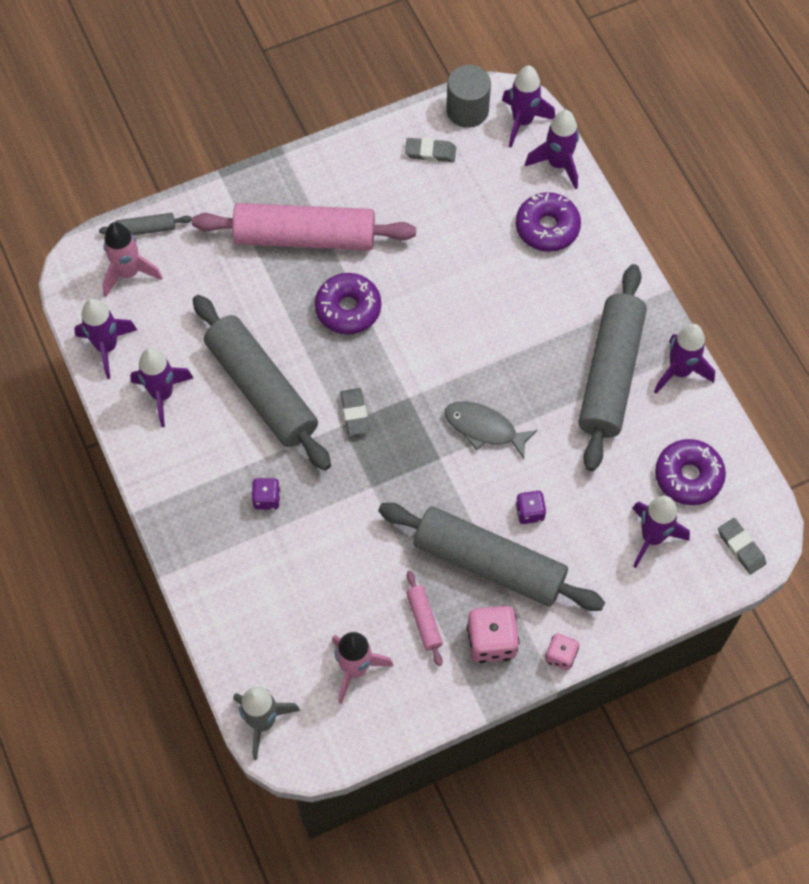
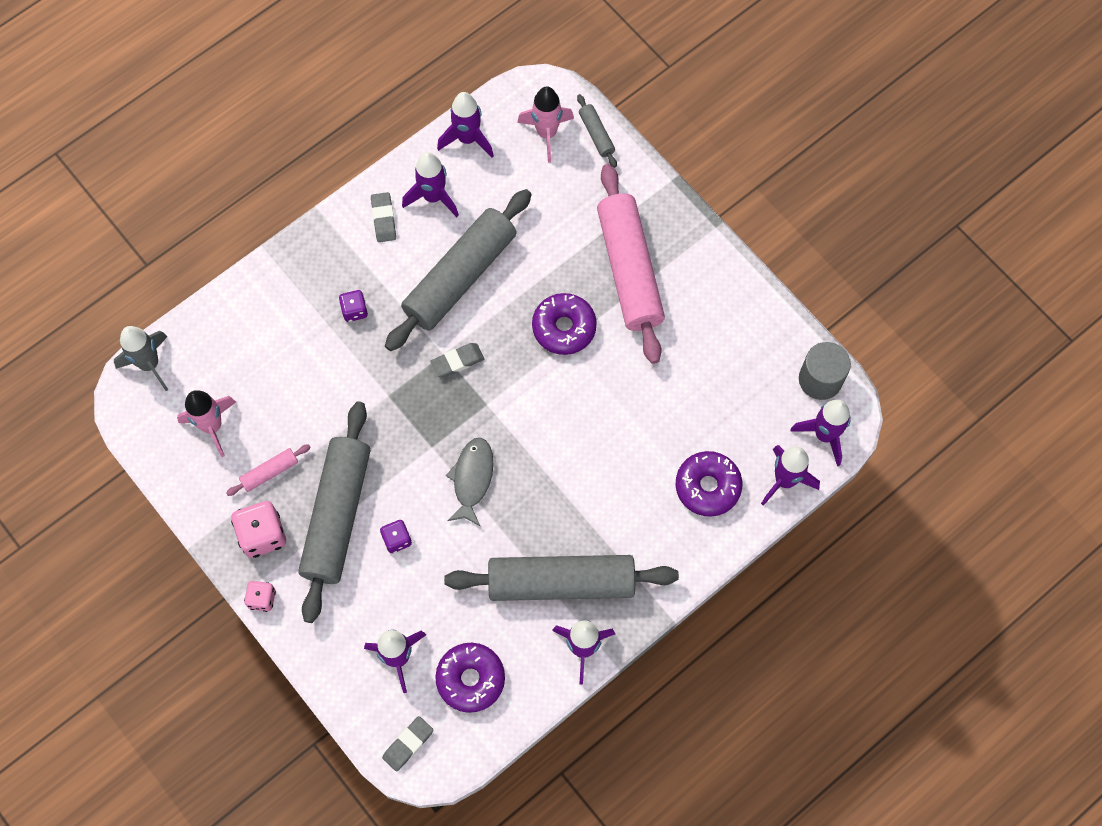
camera: 75 degrees right, 5 degrees up
grey eraser [405,138,456,162] -> grey eraser moved to [371,192,396,242]

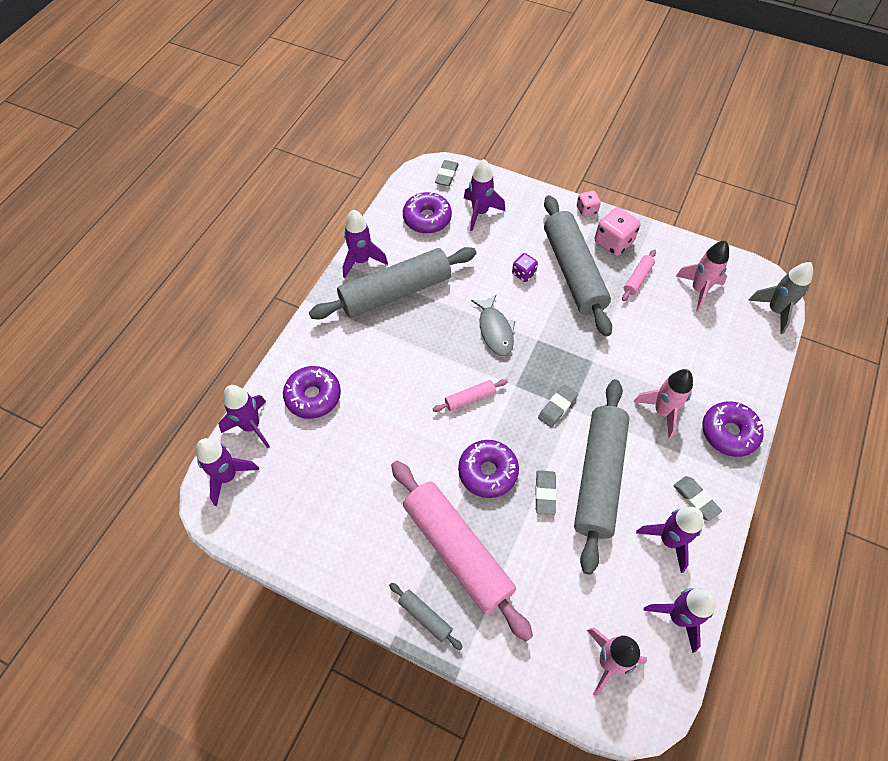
camera: 155 degrees right, 10 degrees down
purple dice [339,290,368,322] -> pink rocket [634,369,693,439]
grey rolling pin [577,94,617,168] -> grey rolling pin moved to [389,583,463,650]
grey cylinder [799,342,851,400] -> none
none -> pink rolling pin [433,379,507,412]
none -> grey eraser [535,470,557,515]
none -> purple donut [702,401,764,457]

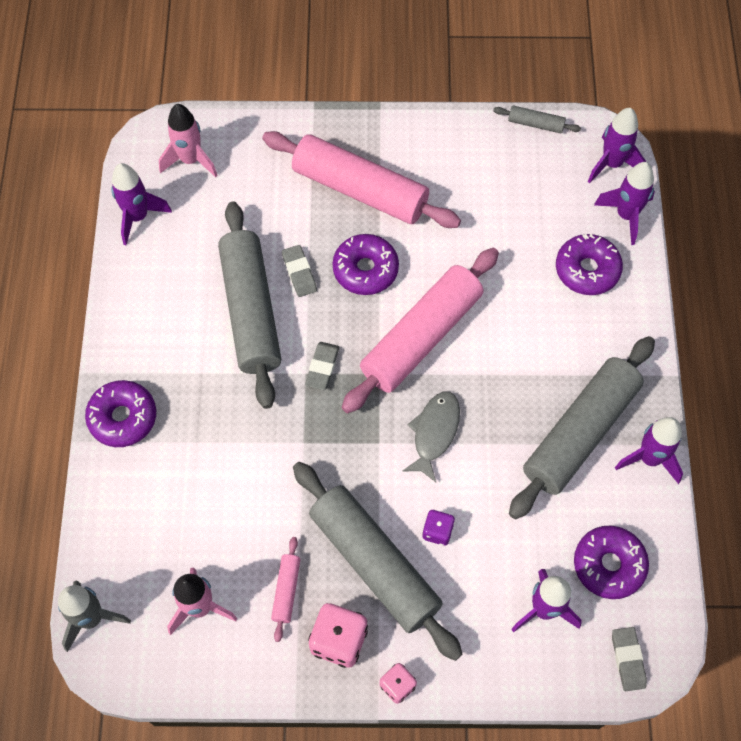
camera: 155 degrees right, 5 degrees up
grey rolling pin [389,583,463,650] -> grey rolling pin moved to [493,105,581,133]
pink rolling pin [433,379,507,412] -> pink rolling pin [342,248,499,413], size x2.40
grey fish [471,295,515,356] -> grey fish turned 60 degrees clockwise [403,391,460,482]
pink rocket [634,369,693,439] -> none
purple rocket [636,507,703,573] -> none
grey eraser [673,476,722,521] -> none

